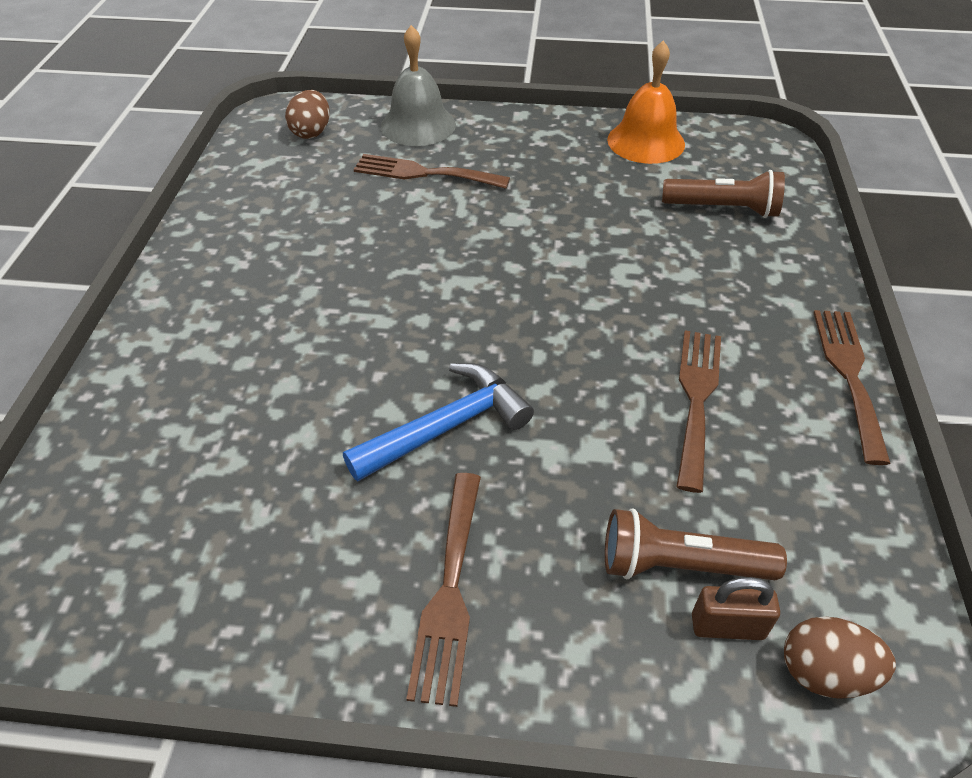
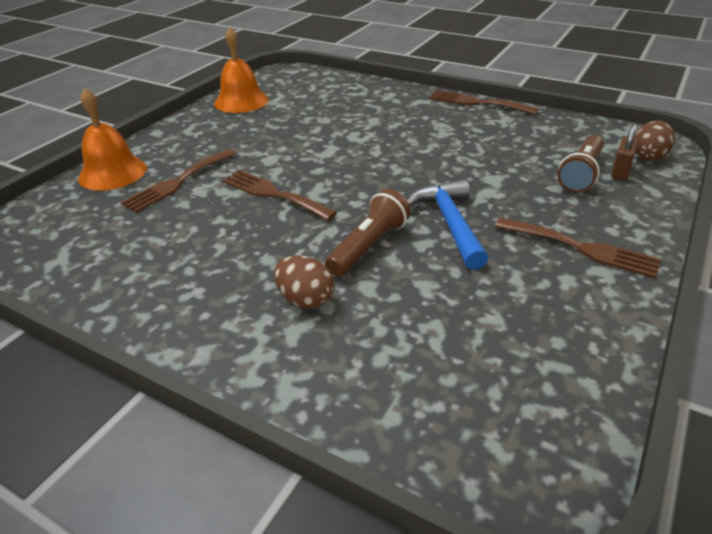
camera: 65 degrees left, 10 degrees down
brown egg [285,90,330,139] -> brown egg moved to [274,255,334,308]
grey bell [381,25,456,146] -> orange bell [78,88,147,190]
brown flashlight [662,170,785,218] -> brown flashlight moved to [325,189,411,277]
brown fork [676,330,721,493] -> brown fork moved to [222,170,337,220]

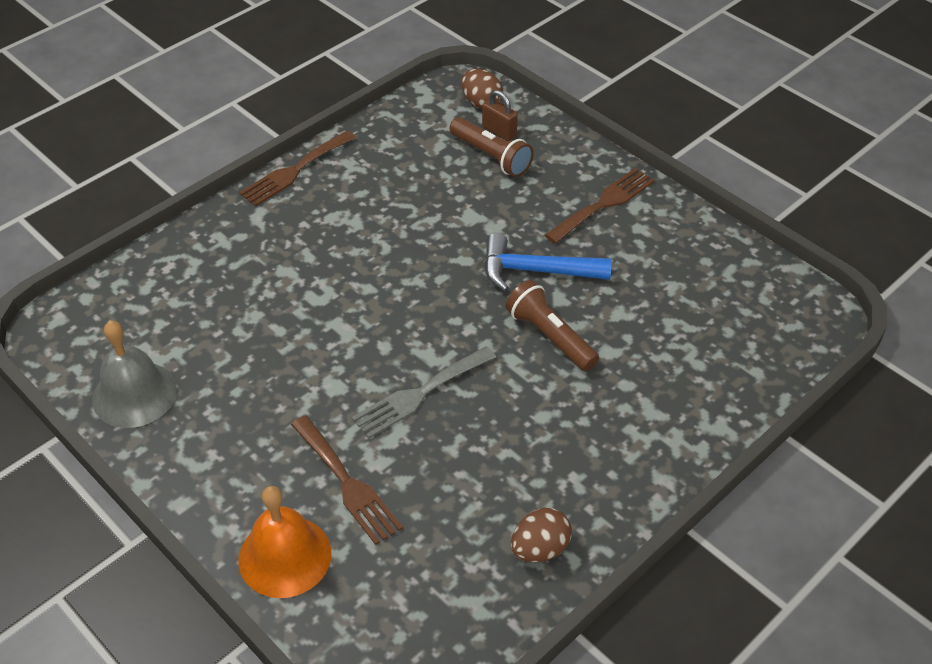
camera: 75 degrees left, 10 degrees up
orange bell [214,27,269,113] -> grey bell [92,320,177,428]
brown fork [222,170,337,220] -> grey fork [352,346,496,439]
brown egg [274,255,334,308] -> brown egg moved to [511,508,572,563]

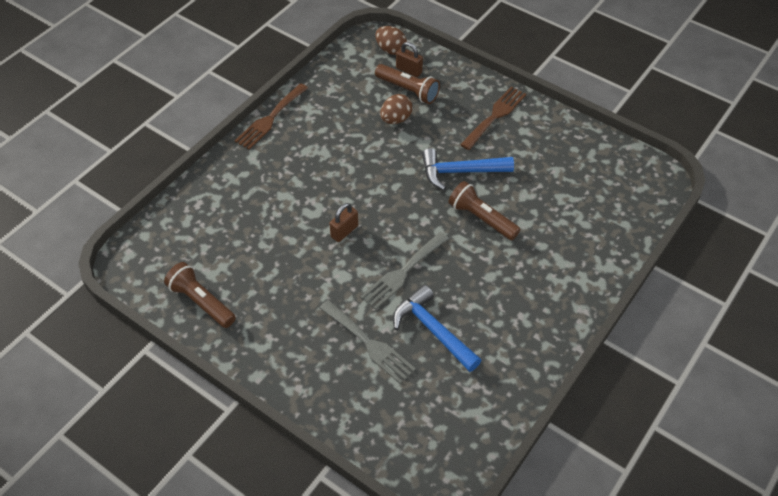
camera: 10 degrees left, 5 degrees up
grey bell [92,320,177,428] -> brown flashlight [164,262,236,328]
orange bell [239,486,332,598] -> none
brown fork [291,415,403,545] -> grey fork [320,300,416,384]
brown egg [511,508,572,563] -> brown egg moved to [380,94,413,124]
none -> brown padlock [329,203,358,242]
none -> blue hammer [393,285,481,372]

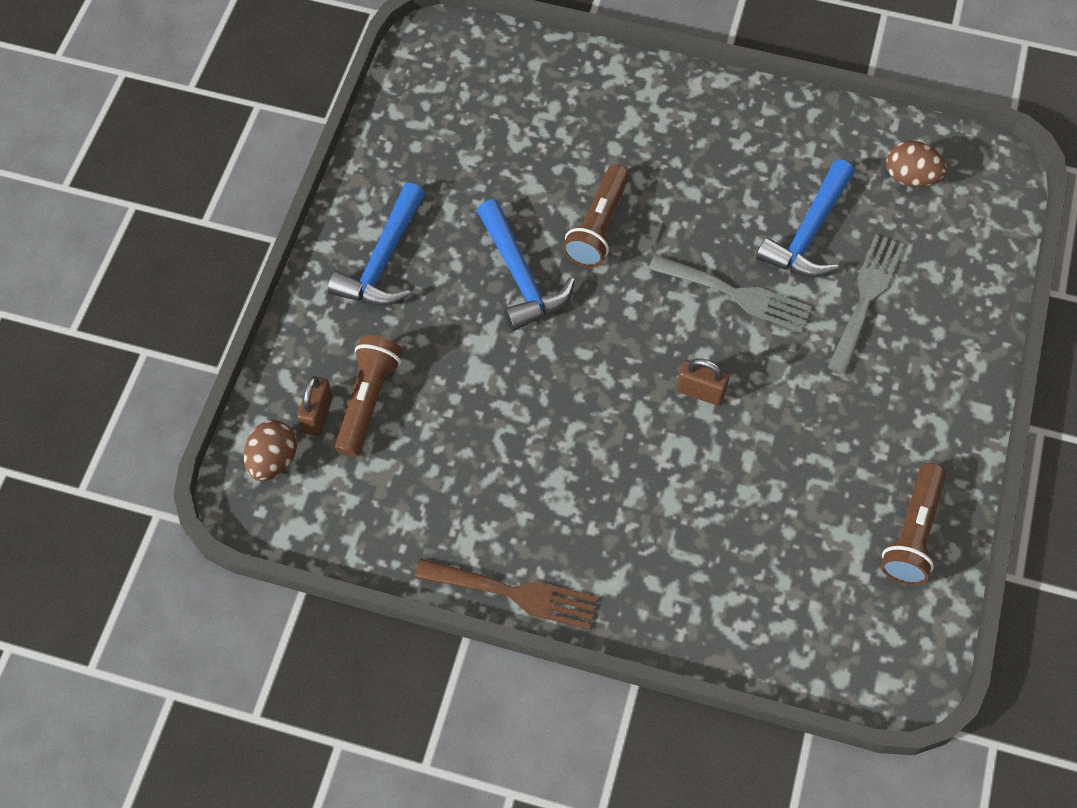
camera: 110 degrees left, 10 degrees up
brown egg [380,94,413,124] -> brown egg moved to [886,141,947,187]
brown fork [460,87,526,150] -> blue hammer [328,183,425,306]

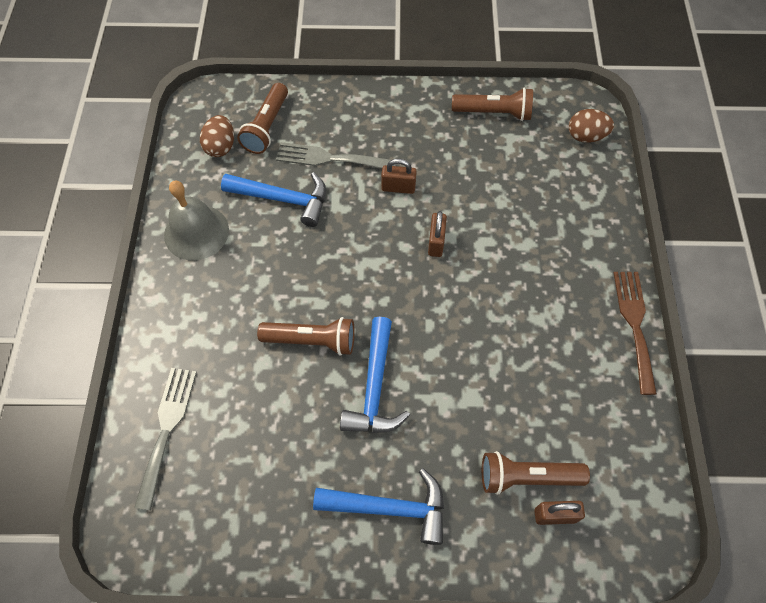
camera: 105 degrees left, 0 degrees up
brown egg [243,420,297,481] -> brown egg moved to [569,109,614,143]
blue hammer [477,199,575,331] -> blue hammer turned 135 degrees clockwise [340,317,410,433]
grey fork [649,254,812,333] -> grey fork moved to [134,368,197,511]
none -> grey bell [164,181,229,260]
none -> brown flashlight [237,83,288,154]
none -> brown padlock [381,159,417,194]

